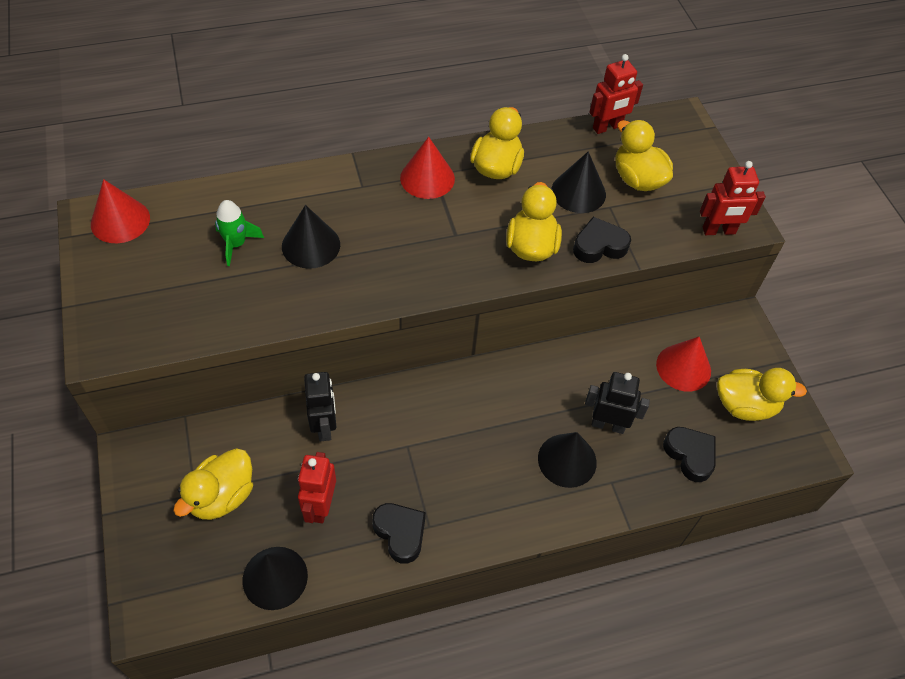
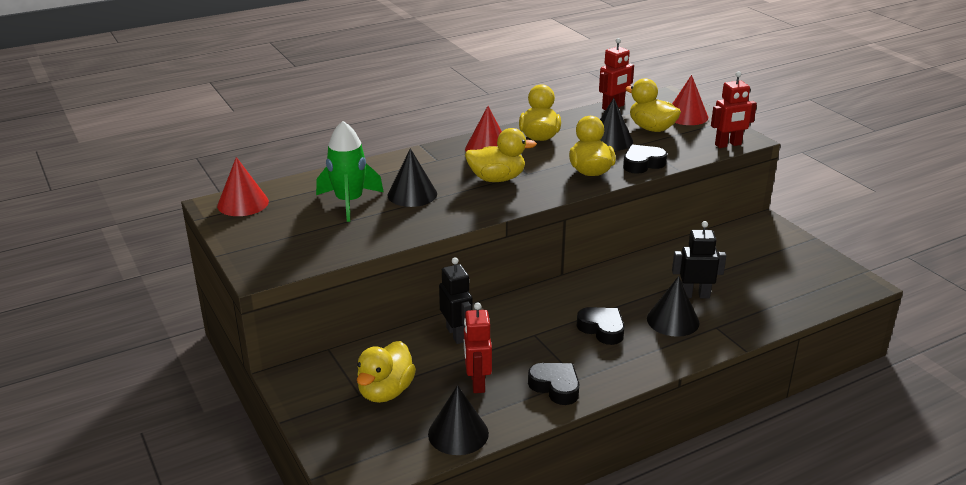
camera: 10 degrees left, 25 degrees down
green rocket [215,200,264,266] -> green rocket [316,121,384,222], size x1.59
red cone [656,337,711,392] -> red cone moved to [672,75,708,125]
black heart [663,427,716,482] -> black heart moved to [577,307,625,345]
yellow duck [717,368,807,421] -> yellow duck moved to [465,128,537,182]

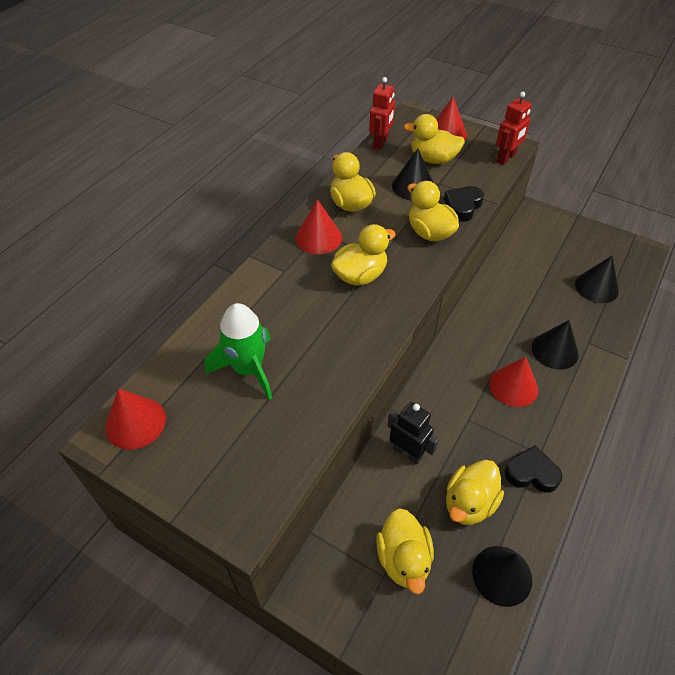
camera: 30 degrees left, 20 degrees up
black cone [388,148,437,207] -> black cone moved to [575,256,619,303]
red robot [464,302,492,393] -> yellow duck [446,460,504,525]
black heart [577,307,625,345] -> red cone [489,357,538,407]
black robot [672,221,727,298] -> none

